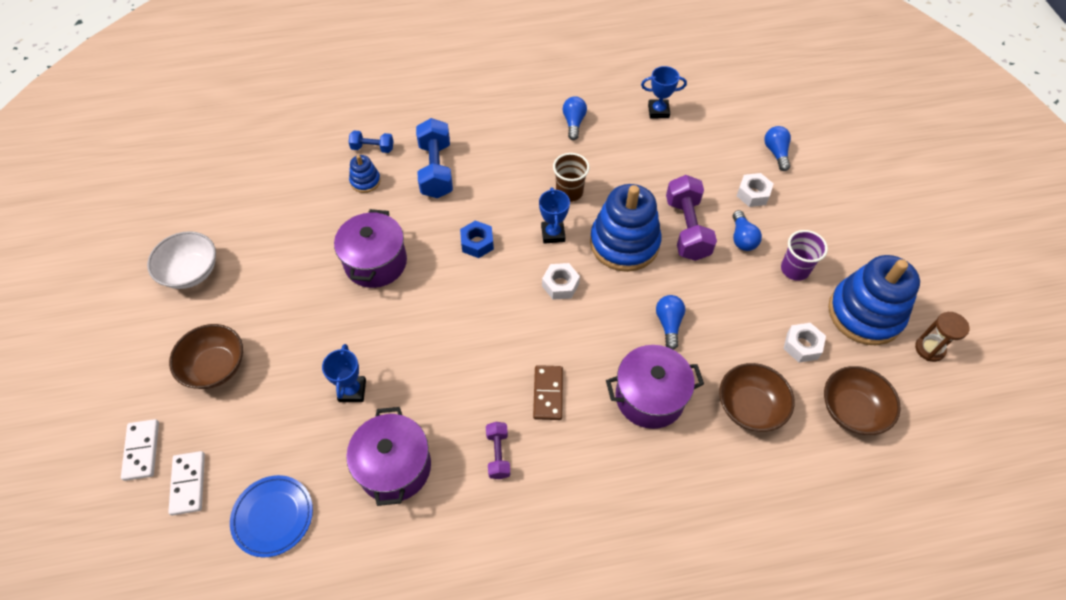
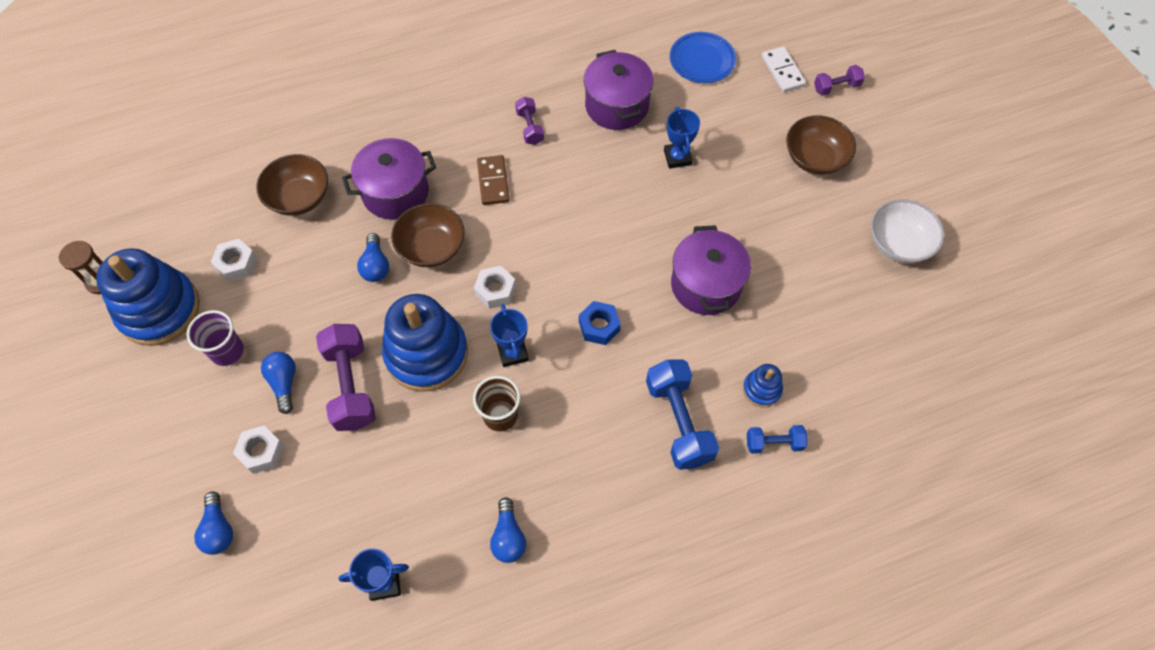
camera: 170 degrees right, 5 degrees up
white domino [121,419,159,481] -> purple dumbbell [814,65,865,95]
brown bowl [824,366,901,435] -> brown bowl moved to [391,203,465,267]

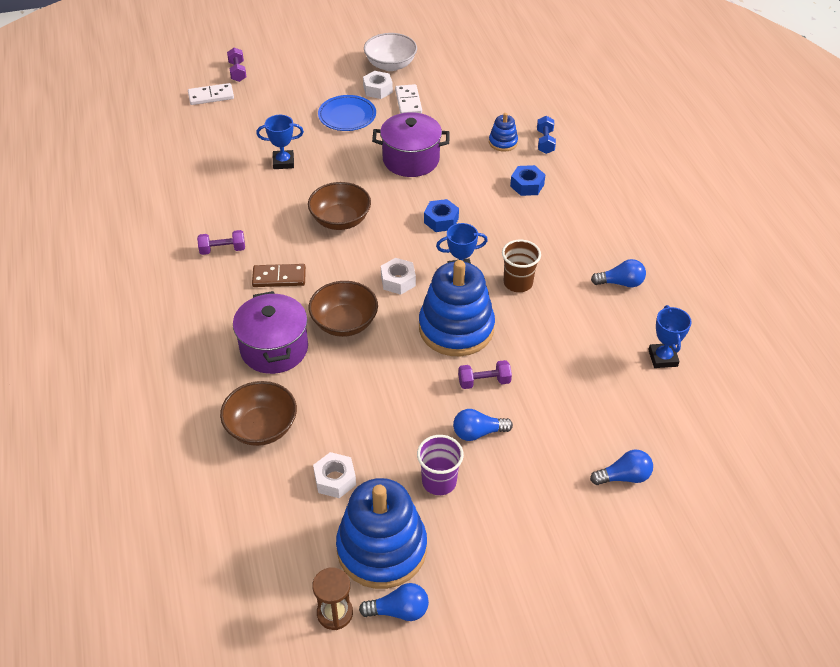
camera: 85 degrees left, 15 degrees down
white nut [233,425,284,474] -> white nut moved to [363,71,393,99]
purple dumbbell [316,324,376,431] -> purple dumbbell [458,360,512,389], size x0.54
blue light bulb [357,233,389,282] -> blue light bulb moved to [359,583,429,621]
purple pot [584,50,654,130] -> none
blue dumbbell [646,359,719,470] -> blue nut [510,165,545,196]
blue plate [670,32,736,83] -> blue plate moved to [318,95,376,131]
brown bowl [786,115,856,175] -> brown bowl moved to [308,182,371,230]
none -> white domino [395,84,422,114]

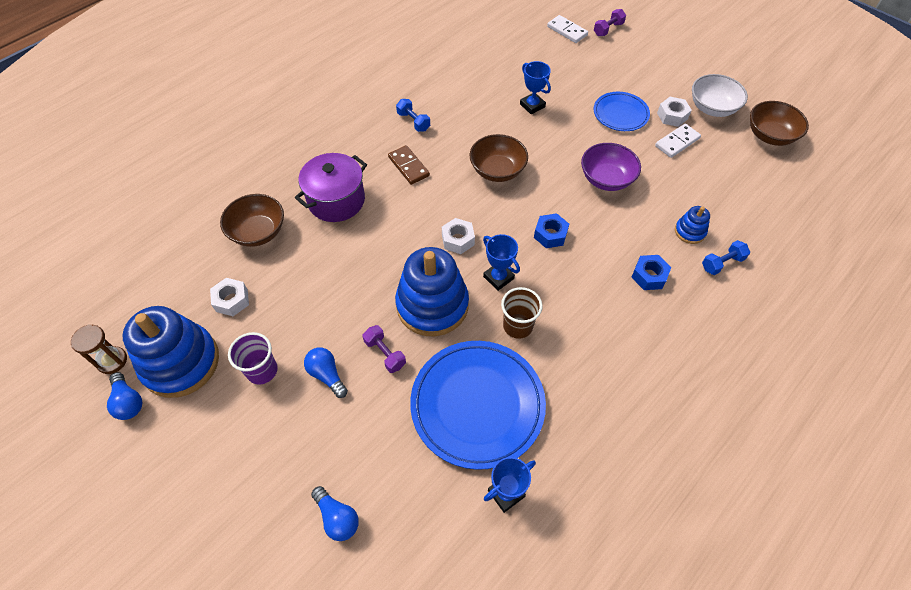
camera: 60 degrees right, 10 degrees up
purple dumbbell [197,230,245,255] -> blue dumbbell [396,99,430,132]
brown bowl [309,281,378,337] -> brown bowl moved to [750,101,809,146]
purple pot [372,112,450,177] -> purple bowl [581,143,641,191]
blue light bulb [591,259,646,287] -> none
none -> blue plate [410,341,546,470]

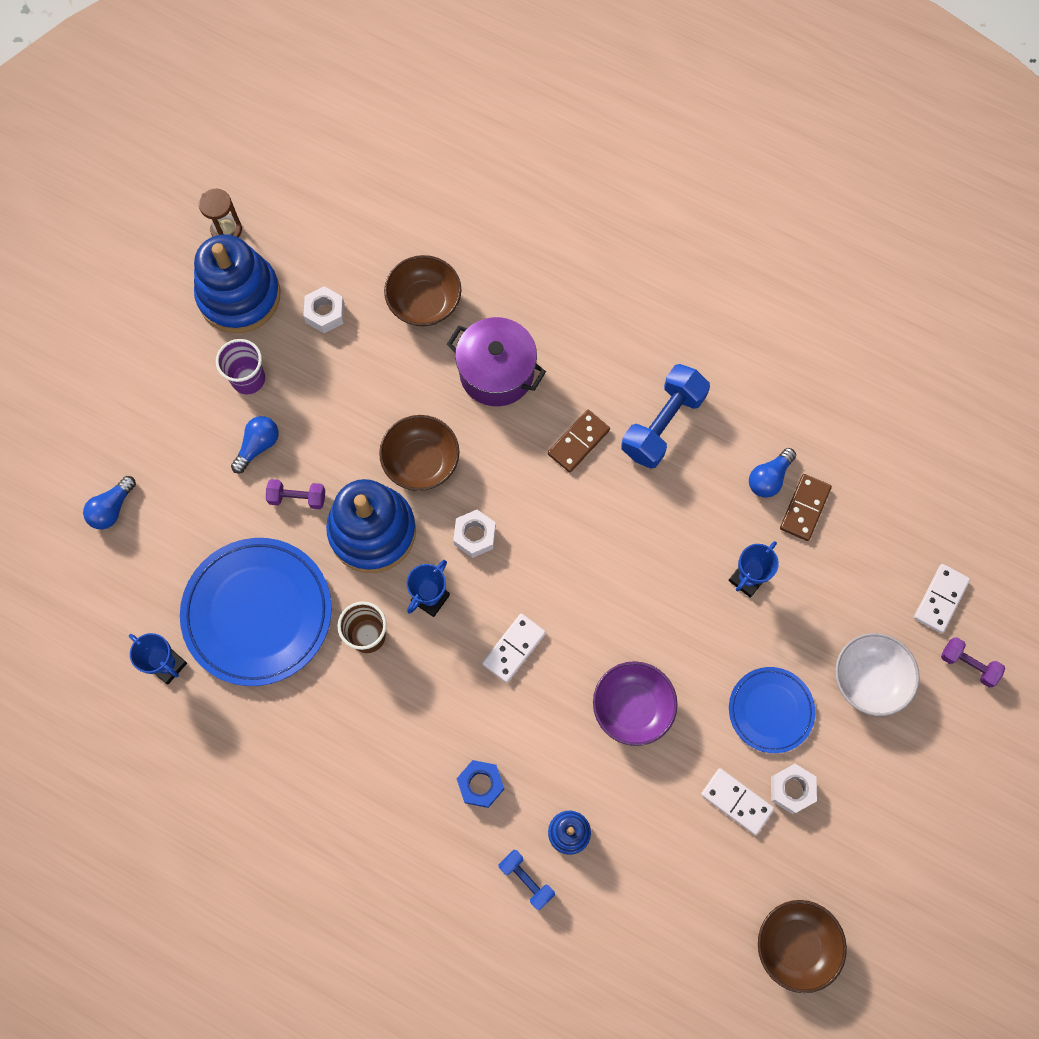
camera: 75 degrees right, 15 degrees up
blue light bulb [107,372,142,420] -> blue light bulb moved to [749,448,796,498]
purple dumbbell [362,325,406,373] -> purple dumbbell turned 60 degrees clockwise [266,479,325,509]
blue dumbbell [396,99,430,132] -> blue dumbbell [621,364,710,469], size x1.85
brown bowl [469,134,528,182] -> brown bowl moved to [379,415,459,491]
blue nut [534,213,569,248] -> white domino [482,614,546,683]
white bowl [692,74,748,117] -> white bowl moved to [835,633,920,716]
none -> brown domino [780,474,832,541]

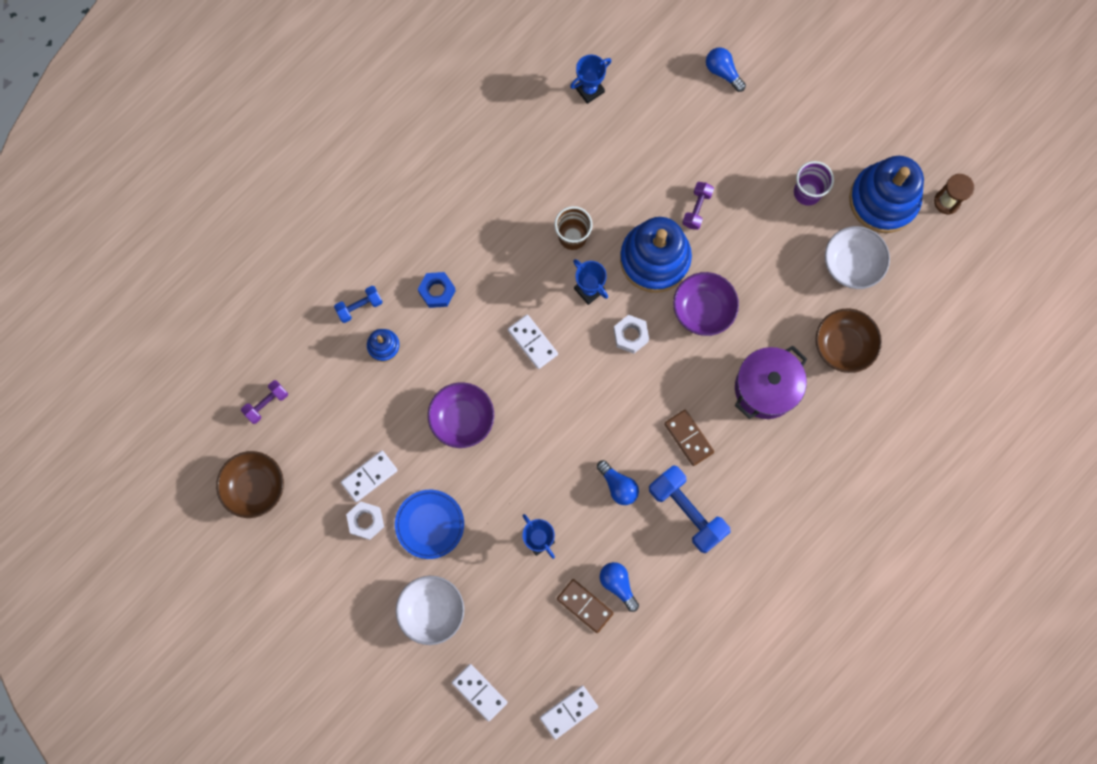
camera: 105 degrees right, 5 degrees up
blue plate [180,538,332,686] -> none
blue light bulb [231,416,278,474] -> blue light bulb moved to [597,460,639,505]
white nut [303,286,345,333] -> white bowl [825,226,890,289]
brown bowl [379,415,459,491] -> purple bowl [673,272,739,336]
purple dumbbell [941,637,1005,687] -> purple dumbbell moved to [241,380,288,424]
none -> white domino [540,685,598,739]

